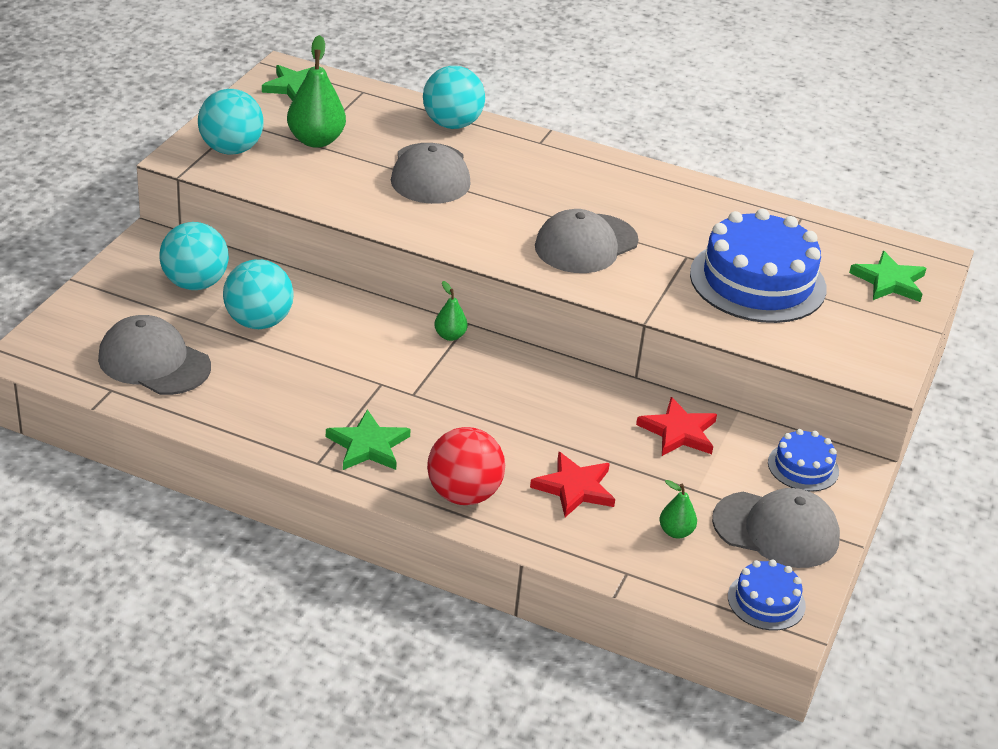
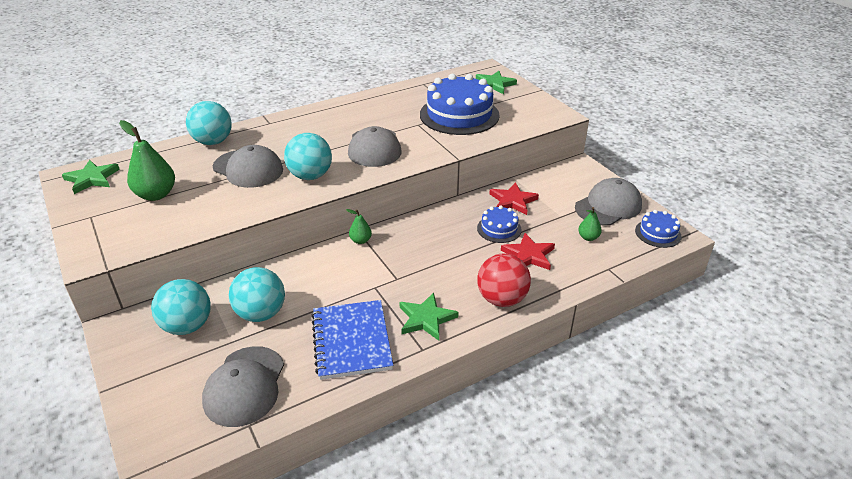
camera: 50 degrees left, 0 degrees up
grey cap [98,315,211,395] -> grey cap turned 60 degrees counterclockwise [202,346,284,427]
turquoise ball [198,89,264,155] -> turquoise ball moved to [284,133,332,180]
blue cake [768,429,839,492] -> blue cake moved to [477,205,522,243]
none -> blue notebook [311,300,393,380]

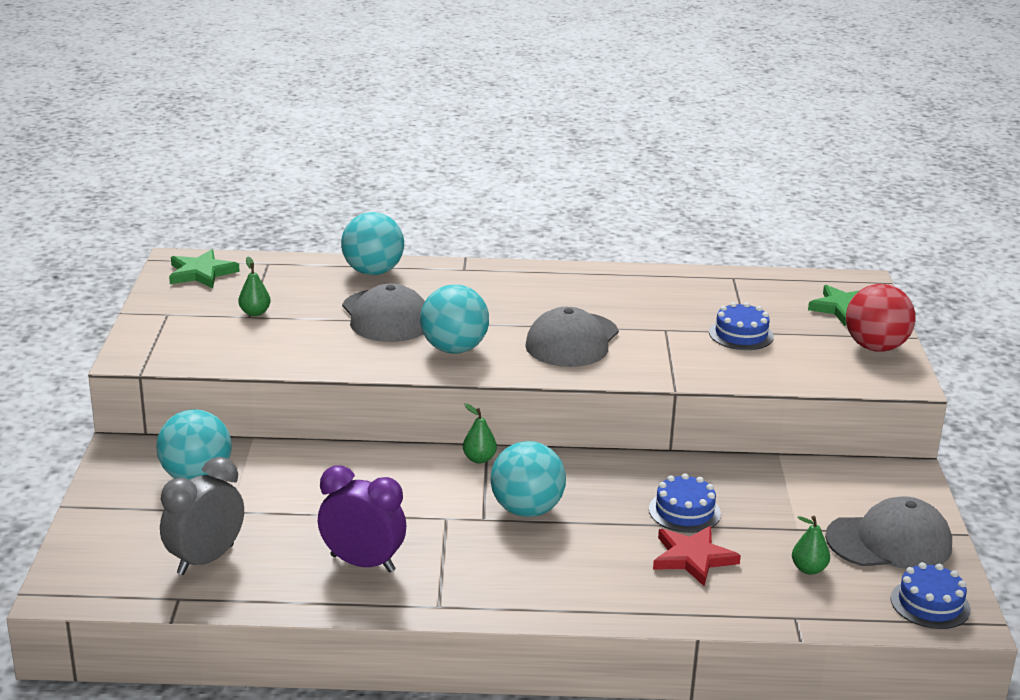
camera: 30 degrees right, 10 degrees down
green pear [119,120,175,201] -> green pear [238,257,271,316], size x0.52
grey cap [202,346,284,427] -> grey clock [160,457,244,575]
turquoise ball [229,267,285,322] -> turquoise ball moved to [490,441,566,517]
blue notebook [311,300,393,380] -> purple clock [318,466,406,573]
green star [400,292,459,341] -> none
blue cake [420,74,500,135] -> blue cake [709,302,774,350], size x0.49
red ball [477,253,531,307] -> red ball moved to [846,284,916,352]
red star [489,182,539,215] -> none

